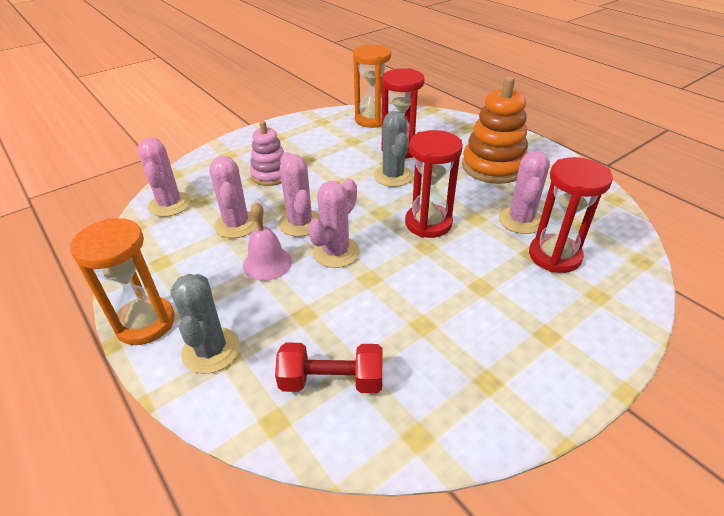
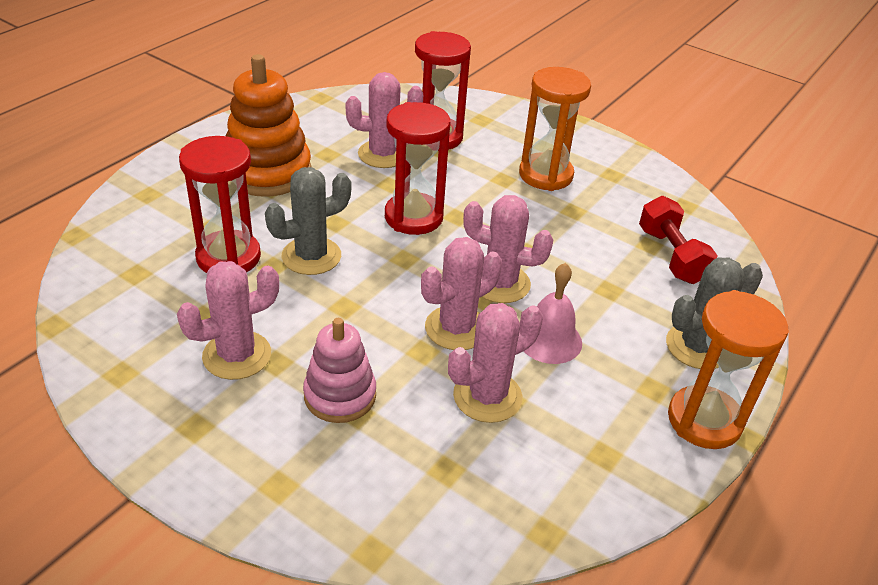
camera: 110 degrees left, 0 degrees up
pink cactus [137,138,191,217] -> pink cactus moved to [177,261,279,380]
orange hourglass [353,45,391,128] -> orange hourglass moved to [519,67,591,191]

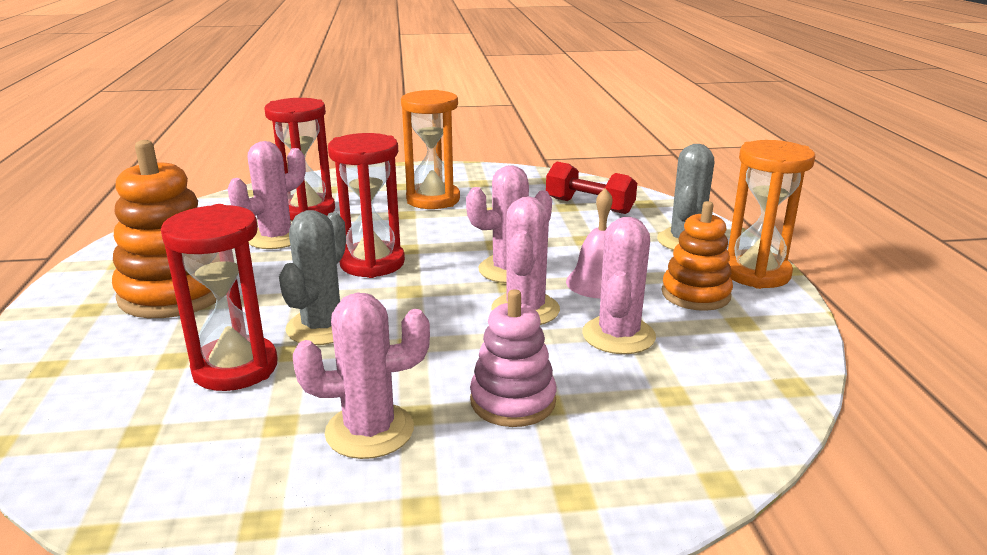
camera: 40 degrees left, 15 degrees down
pink cactus [177,261,279,380] -> pink cactus turned 60 degrees clockwise [293,292,430,459]
none -> orange stacking toy [662,201,733,311]

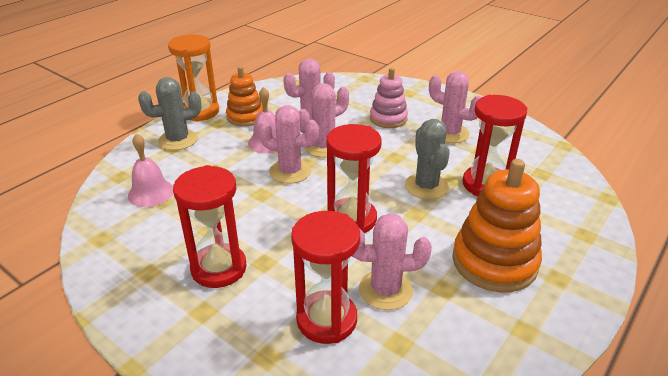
camera: 135 degrees left, 10 degrees up
grey cactus [279,210,346,345] -> grey cactus turned 75 degrees counterclockwise [405,119,450,200]
orange hourglass [401,90,460,209] -> red hourglass [173,165,247,288]
red dumbbell [546,162,637,214] -> pink bell [128,133,173,207]

